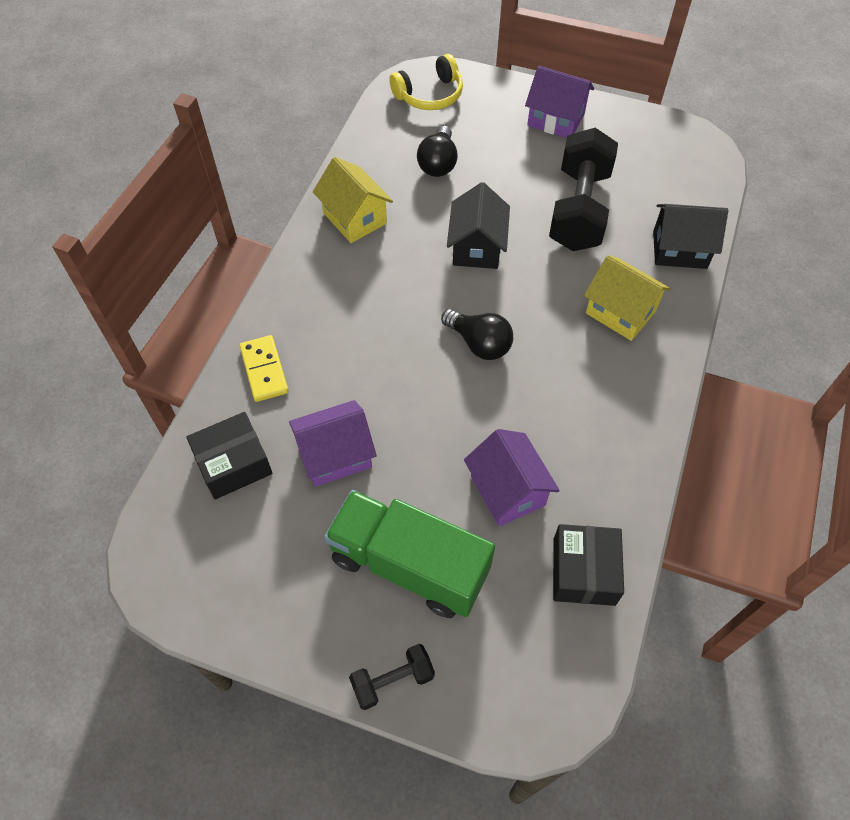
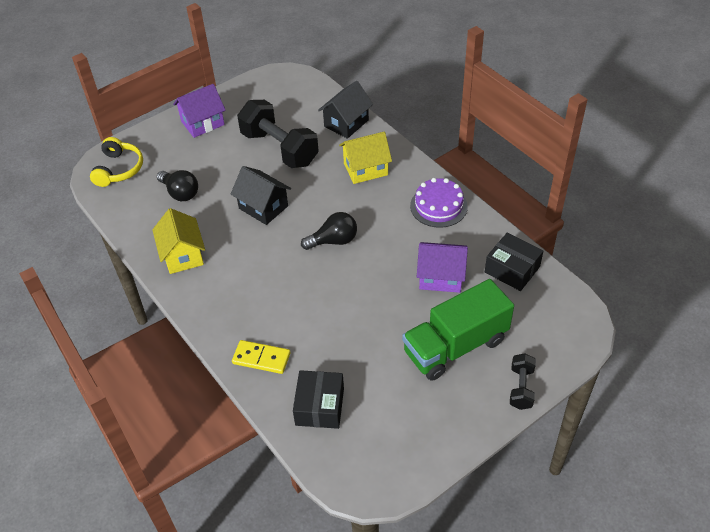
camera: 55 degrees left, 10 degrees down
purple house [289,400,377,487] -> none
yellow house [313,157,393,243] -> yellow house turned 75 degrees clockwise [152,208,205,274]
none -> purple cake [410,178,468,228]

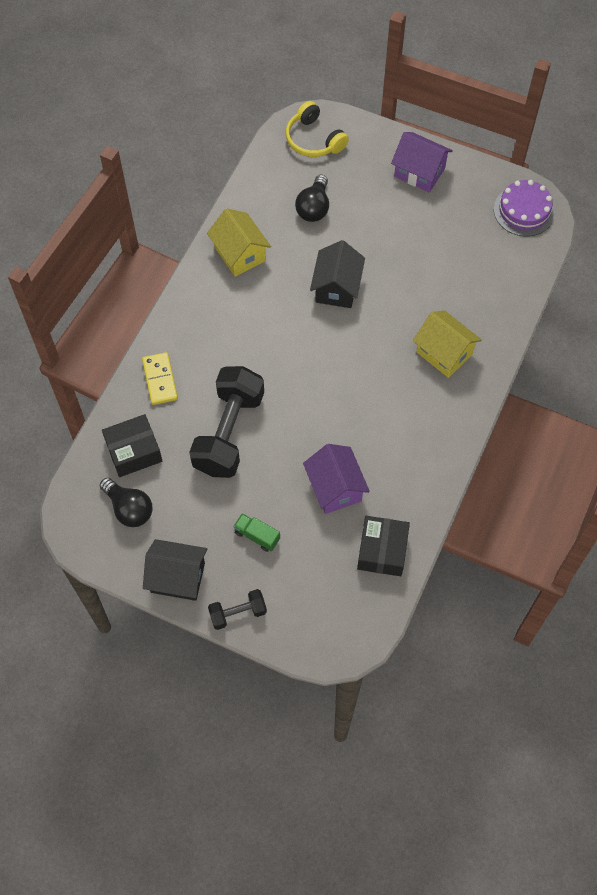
camera: 60 degrees right, 15 degrees up
yellow headphones [90,137,143,187] -> yellow headphones turned 75 degrees clockwise [286,101,349,157]
yellow house [152,208,205,274] -> yellow house turned 75 degrees counterclockwise [207,208,271,277]
black dumbbell [237,100,319,168] -> black dumbbell moved to [189,366,264,478]
black light bulb [301,212,357,250] -> black light bulb moved to [100,478,153,527]
black house [318,81,373,139] -> black house moved to [143,539,207,601]
green truck [402,279,514,381] -> green truck [233,513,280,552], size x0.41
purple cake [410,178,468,228] -> purple cake moved to [494,180,555,236]

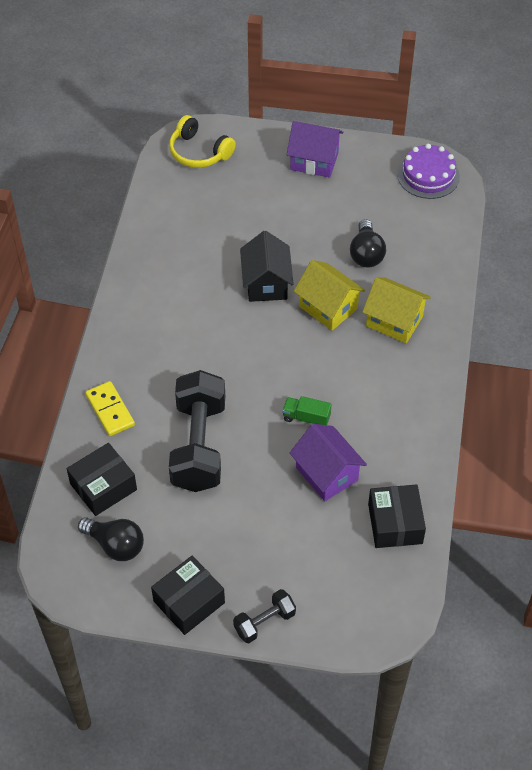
camera: 15 degrees left, 10 degrees down
black house [143,539,207,601] -> black box [151,556,225,635]
yellow house [207,208,271,277] -> yellow house moved to [294,260,365,331]
green truck [233,513,280,552] -> green truck moved to [282,396,332,425]
black light bulb [295,175,329,222] -> black light bulb moved to [350,219,386,268]

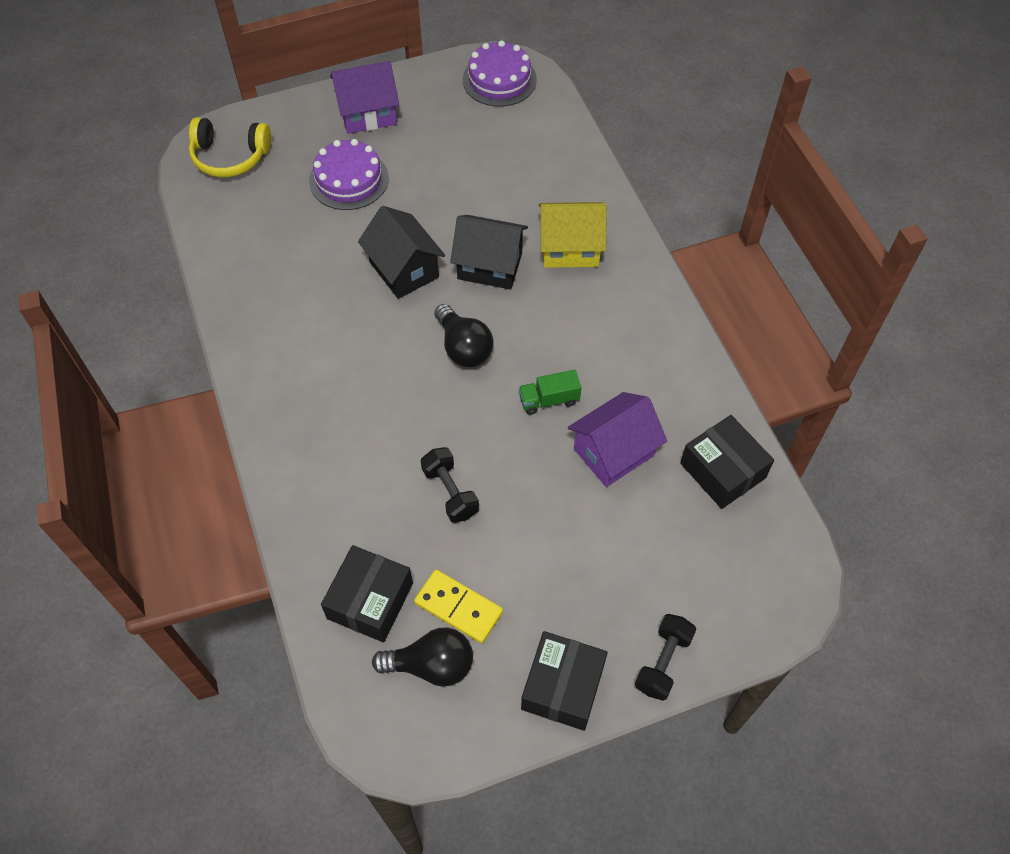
camera: 30 degrees left, 5 degrees up
yellow domino [85,381,135,436] -> yellow domino moved to [414,569,503,643]
black dumbbell [169,370,225,492] -> black dumbbell [421,447,479,523], size x0.49
purple house [290,424,367,501] -> purple house turned 60 degrees counterclockwise [568,392,667,487]
yellow house [294,260,365,331] -> black house [450,215,528,289]
black light bulb [350,219,386,268] -> black light bulb moved to [435,304,494,367]
none -> purple cake [309,139,389,210]

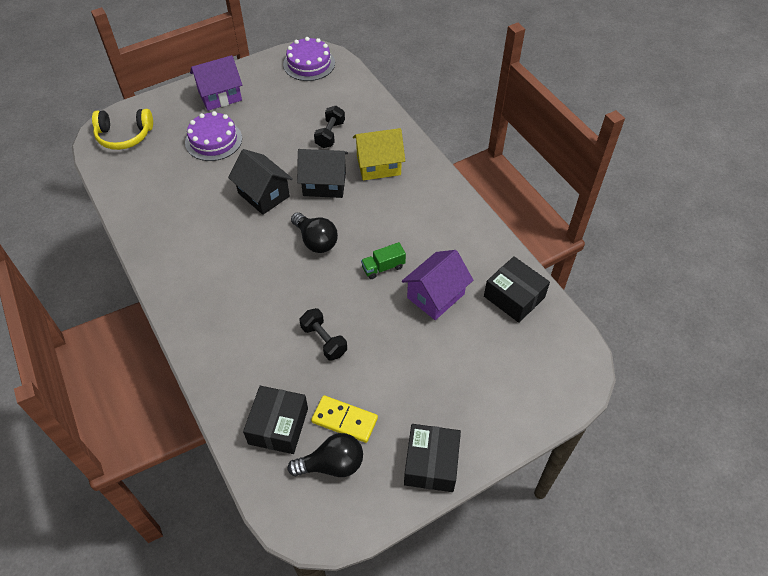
camera: 10 degrees left, 5 degrees down
black dumbbell [635,614,696,701] -> black dumbbell moved to [314,106,345,148]

